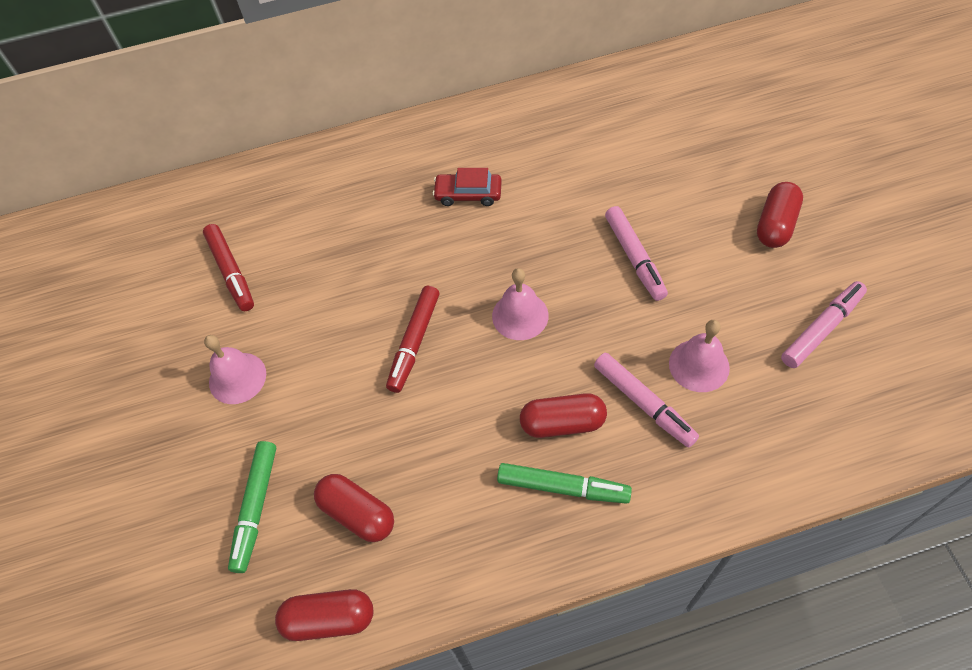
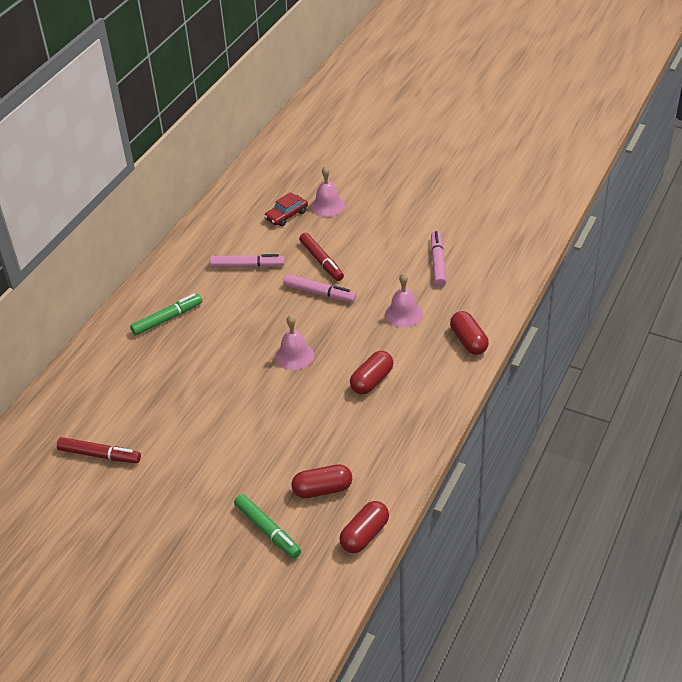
camera: 50 degrees left, 15 degrees down
pink bell [204,335,266,404] -> pink bell moved to [311,166,345,217]
red marker [386,286,439,393] -> red marker moved to [299,233,344,281]
red car [433,168,502,206] -> red car moved to [264,192,308,226]
green marker [497,463,632,504] -> green marker moved to [130,294,202,336]
pink marker [594,353,699,448] -> pink marker moved to [210,254,285,268]
red capsule [757,182,803,248] -> red capsule moved to [450,311,489,355]

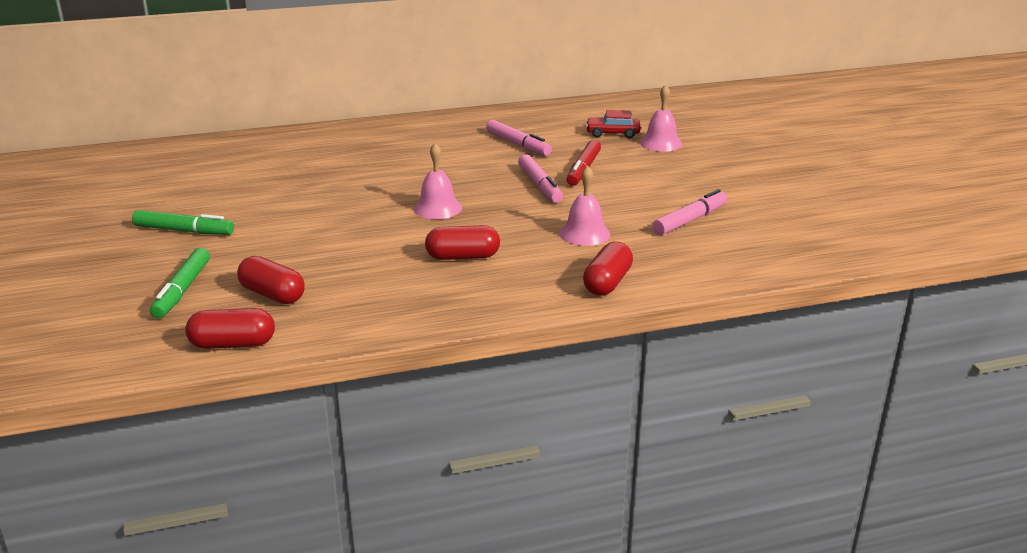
camera: 45 degrees right, 15 degrees down
red marker [57,437,141,463] -> none
green marker [130,294,202,336] -> green marker moved to [132,210,234,235]

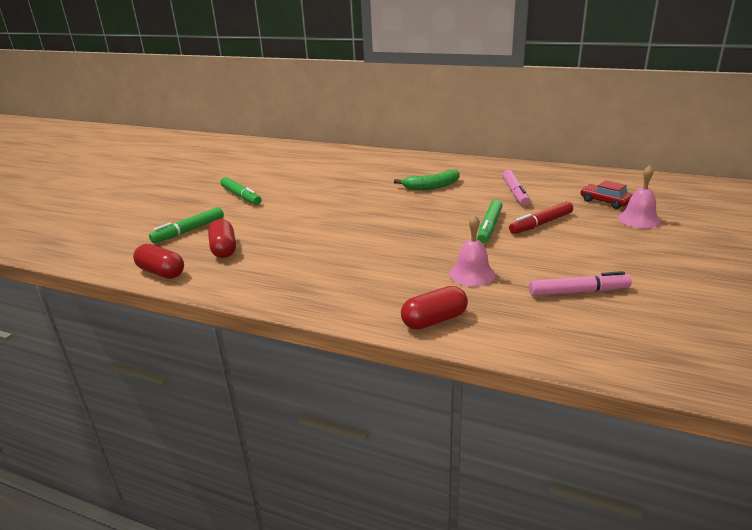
camera: 40 degrees right, 0 degrees up
pink bell [414,143,462,219] -> none
red capsule [425,225,500,260] -> none
pink marker [518,154,563,203] -> green marker [477,200,503,244]
none -> green banana [394,169,460,190]

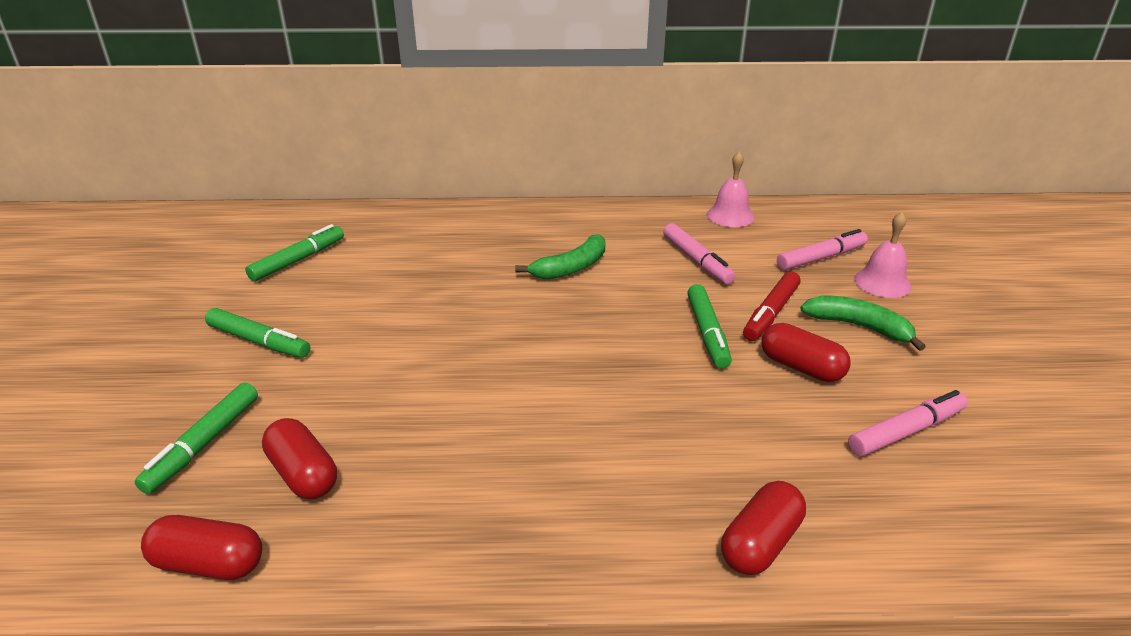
camera: 25 degrees left, 5 degrees up
pink bell [449,214,495,286] -> pink bell moved to [707,151,755,227]
red car [580,180,633,209] -> pink marker [777,229,868,270]
none -> green marker [245,224,344,282]
none -> red capsule [761,323,851,382]
none -> green banana [800,295,926,351]

